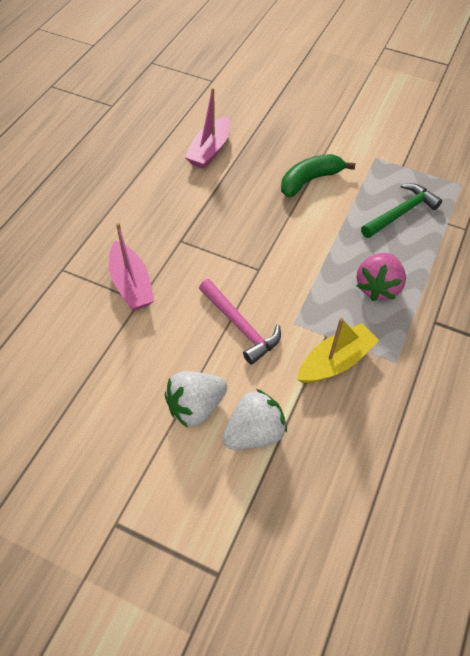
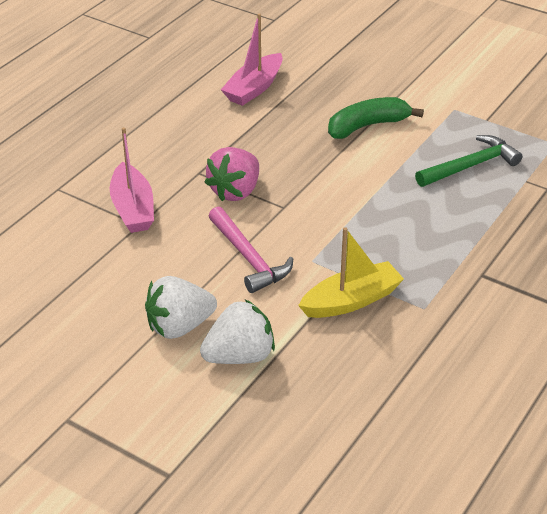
camera: 10 degrees right, 15 degrees down
pink strawberry [356,253,406,301] -> pink strawberry moved to [205,147,259,201]

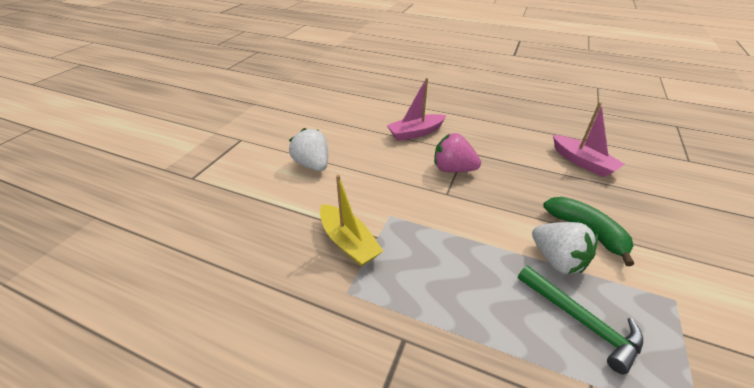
camera: 80 degrees right, 0 degrees up
white strawberry [200,299,275,364] -> white strawberry moved to [532,222,598,274]
pink hammer [208,207,293,293] -> none
pink boat [221,13,283,106] -> pink boat turned 150 degrees counterclockwise [553,102,625,177]

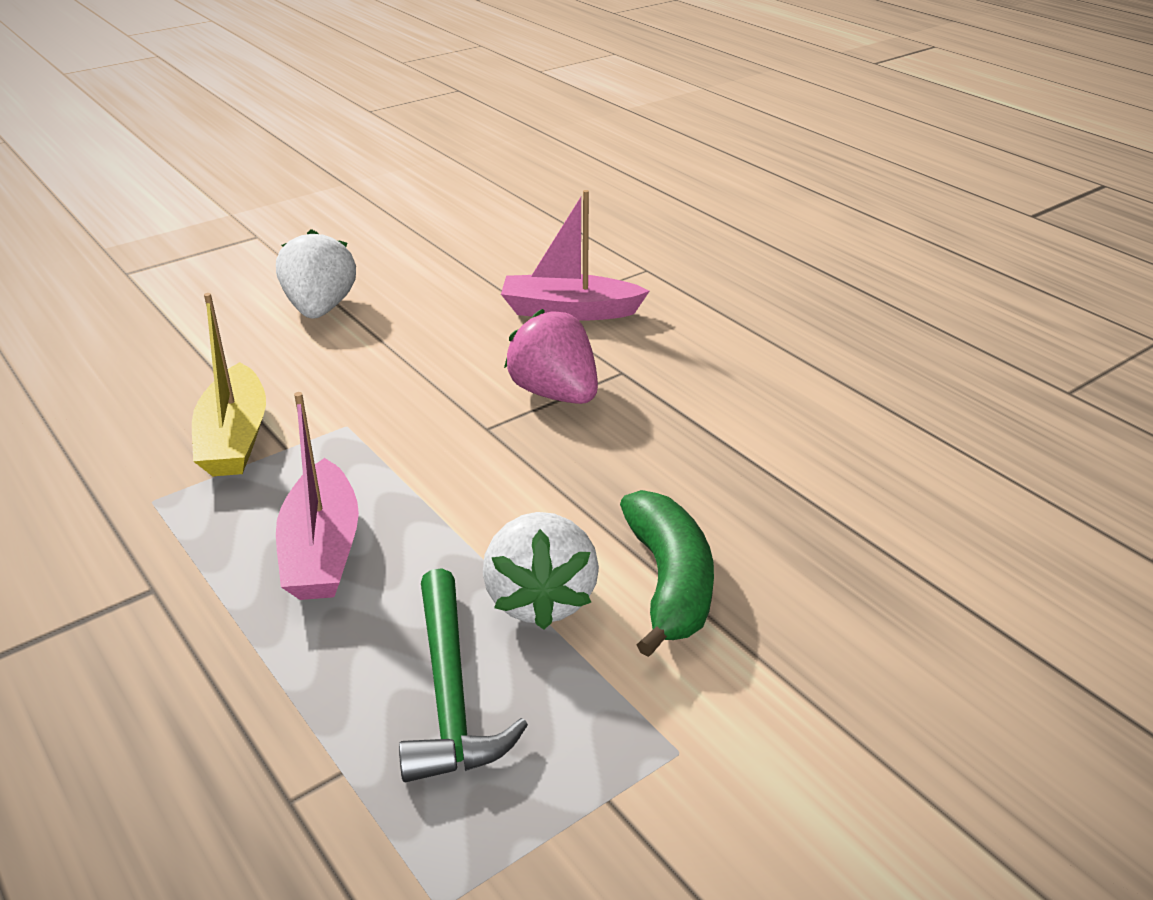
camera: 30 degrees right, 5 degrees down
pink boat [553,102,625,177] -> pink boat moved to [276,392,359,600]

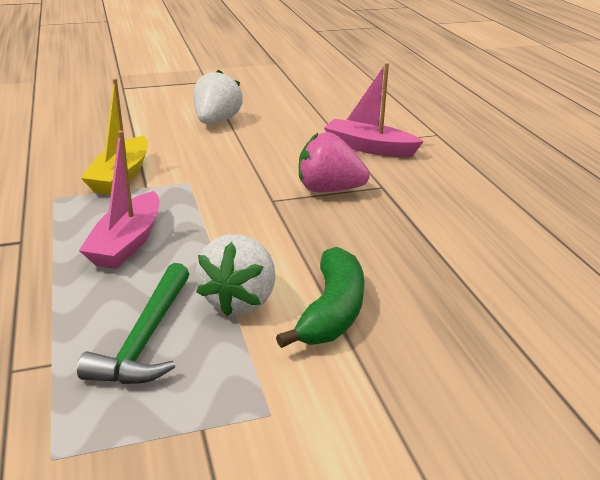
camera: 20 degrees right, 5 degrees down
pink strawberry [504,309,598,404] -> pink strawberry turned 60 degrees counterclockwise [299,132,370,192]

